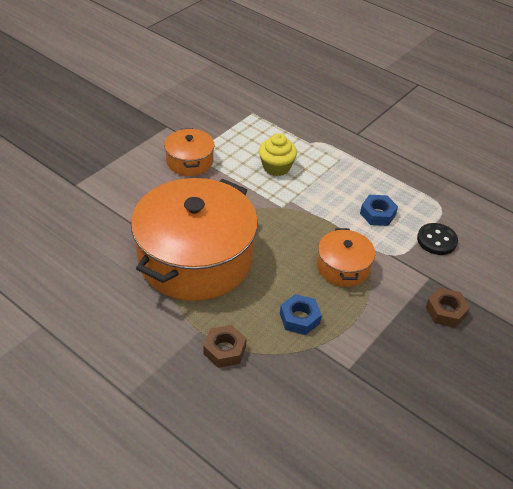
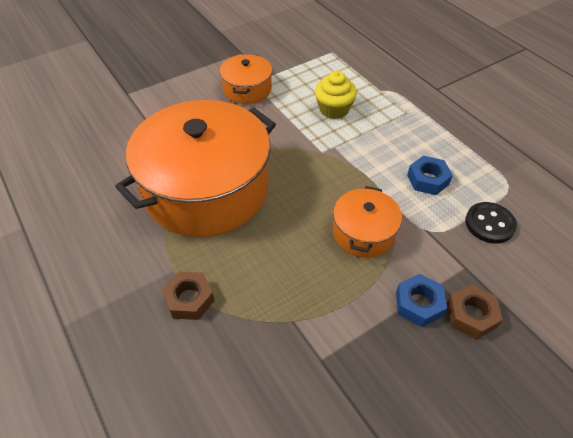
camera: 20 degrees right, 5 degrees up
blue nut [280,294,322,335] -> blue nut moved to [396,274,447,327]

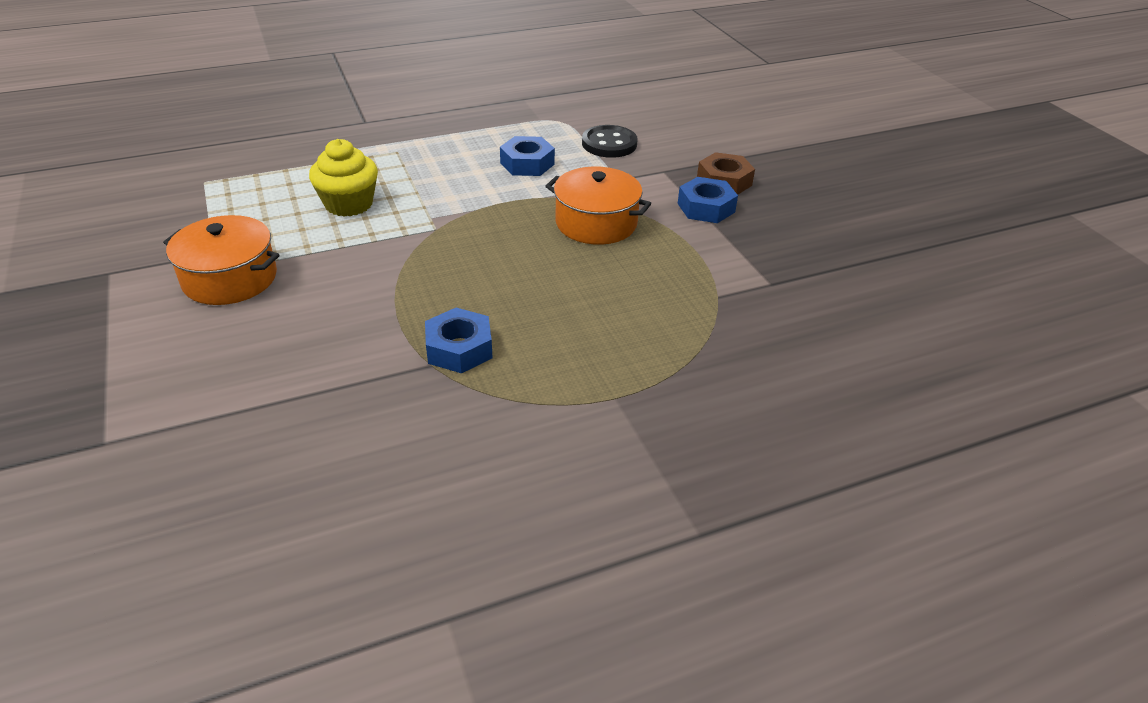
camera: 80 degrees left, 10 degrees down
orange pot [115,100,276,237] -> blue nut [425,308,493,373]
brown nut [162,272,215,320] -> none

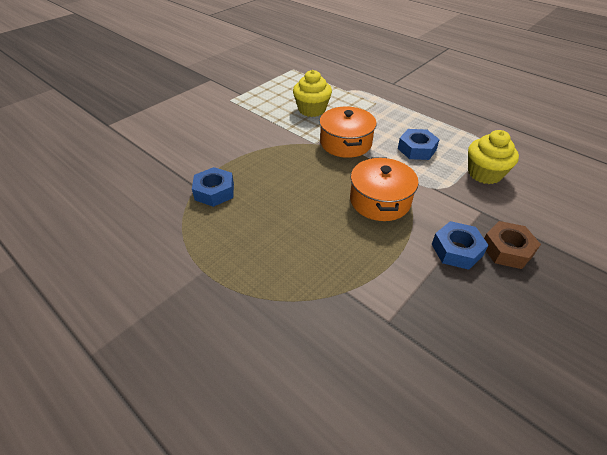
camera: 65 degrees right, 5 degrees up
orange pot [163,215,279,305] -> orange pot moved to [319,107,377,158]
black button [582,125,638,158] -> yellow cupcake [468,130,519,184]

